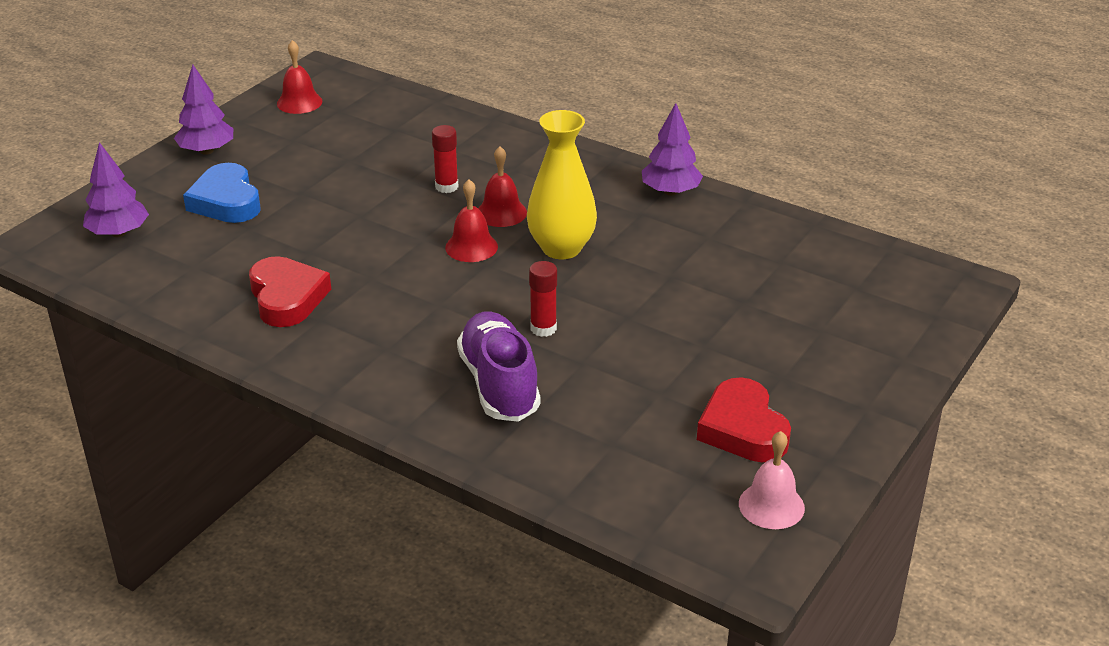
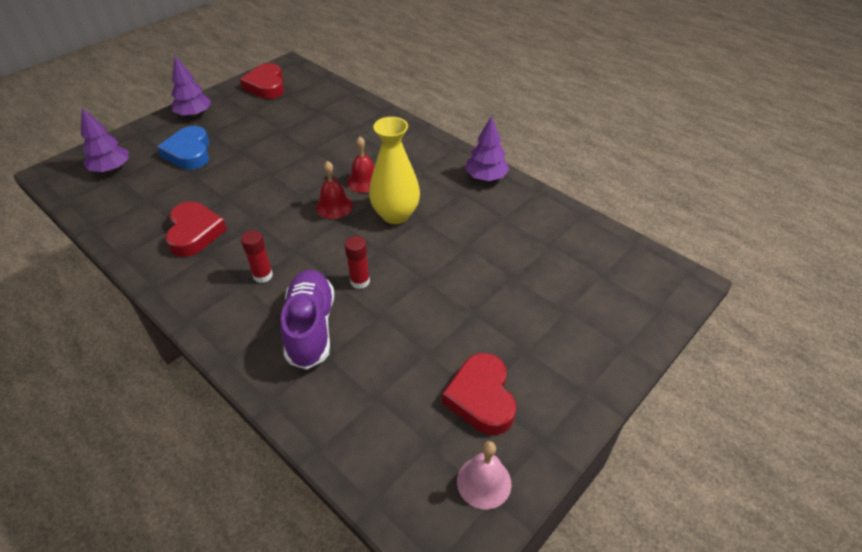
camera: 10 degrees right, 10 degrees up
red bell [277,40,322,114] -> red heart [240,63,284,99]
red glue stick [432,125,458,193] -> red glue stick moved to [241,230,273,283]

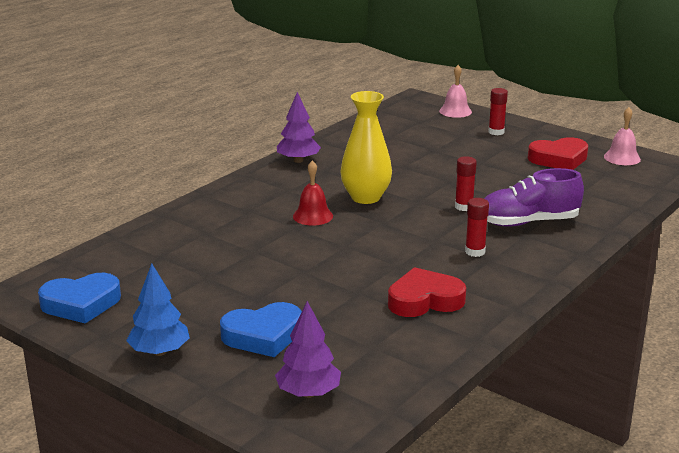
camera: 95 degrees left, 20 degrees down
purple tree [171,56,211,117] -> blue tree [126,264,190,356]
red heart [240,63,284,99] -> blue heart [38,273,121,324]
red bell [316,161,353,219] -> none
none -> pink bell [439,65,472,118]
none -> red glue stick [488,88,508,135]

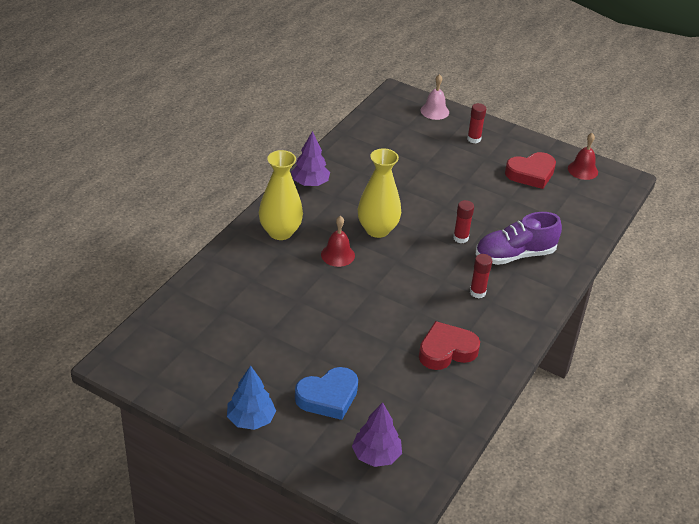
camera: 10 degrees left, 15 degrees up
blue heart [38,273,121,324] -> none
pink bell [604,107,641,165] -> red bell [568,133,598,180]
none -> yellow vase [259,150,303,240]

